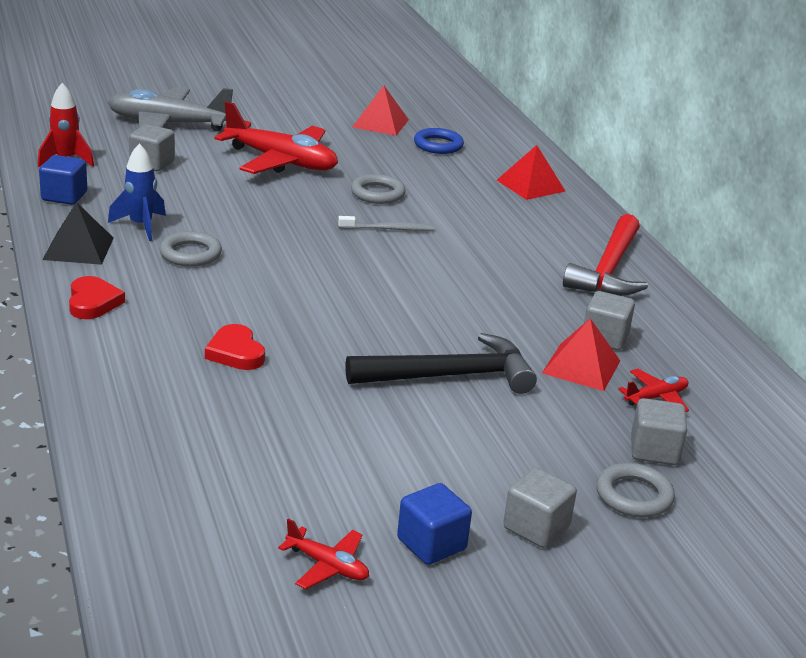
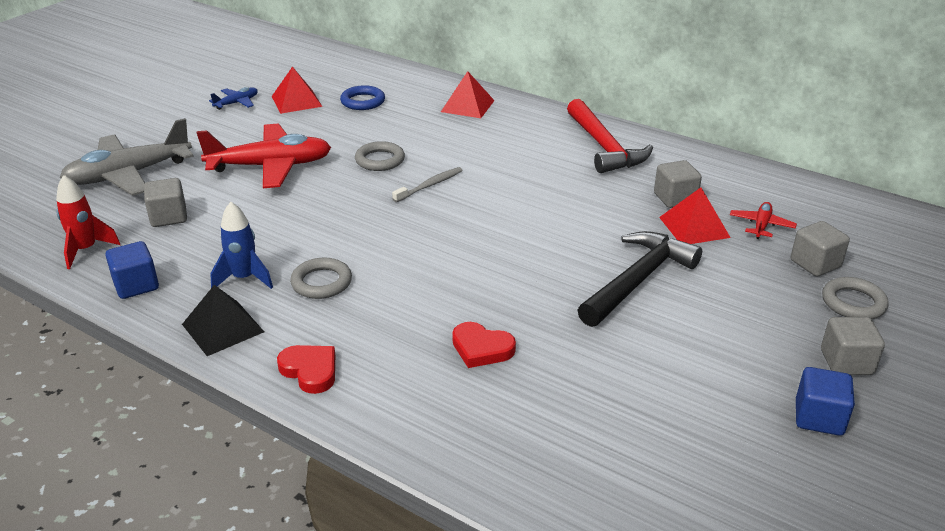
camera: 35 degrees left, 5 degrees up
red plane [278,518,369,589] -> none
none -> blue plane [209,87,258,110]

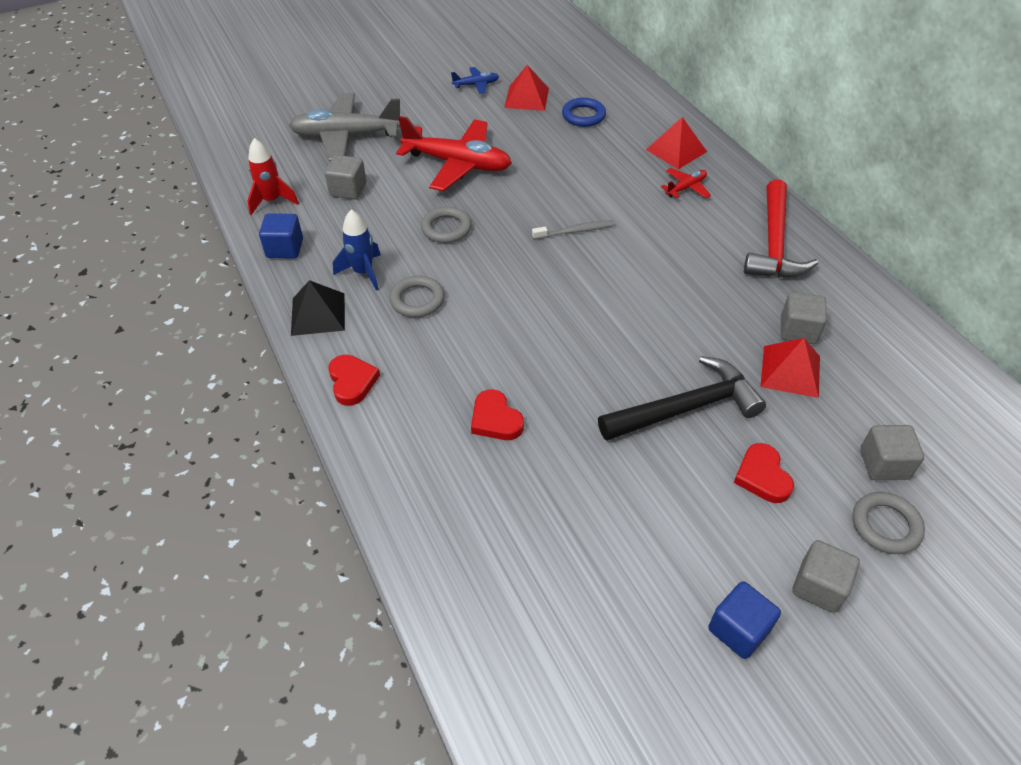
camera: 30 degrees right, 15 degrees up
grey ring [355,141,405,171] -> grey ring moved to [421,207,472,243]
red plane [730,202,797,239] -> red plane moved to [661,168,711,198]
none -> red heart [734,443,794,503]

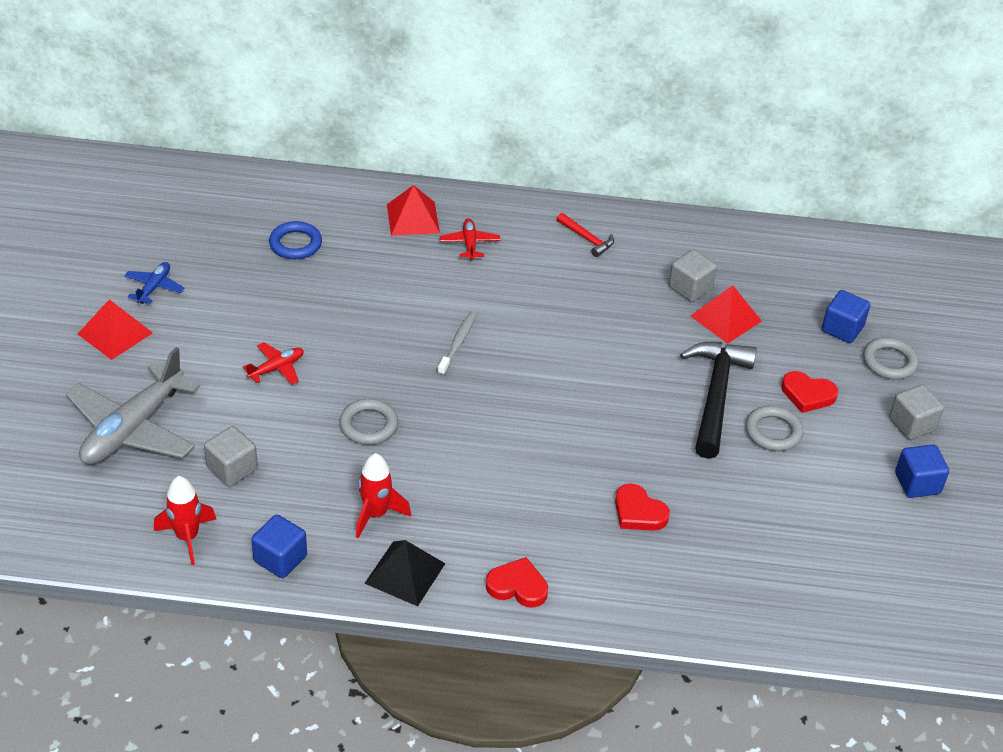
camera: 60 degrees left, 5 degrees down
blue rocket [333,210,381,291] -> red rocket [356,453,411,538]
grey ring [390,276,445,317] -> grey ring moved to [745,405,804,451]
red plane [396,116,512,191] -> red plane [243,342,304,385], size x0.46
red heart [471,389,524,440] -> red heart turned 45 degrees clockwise [615,483,670,531]
red pyramid [504,65,549,111] -> red pyramid moved to [78,299,153,360]
red hammer [744,179,818,278] -> red hammer [557,213,614,257], size x0.48
grey cube [860,425,924,480] -> blue cube [822,290,870,343]

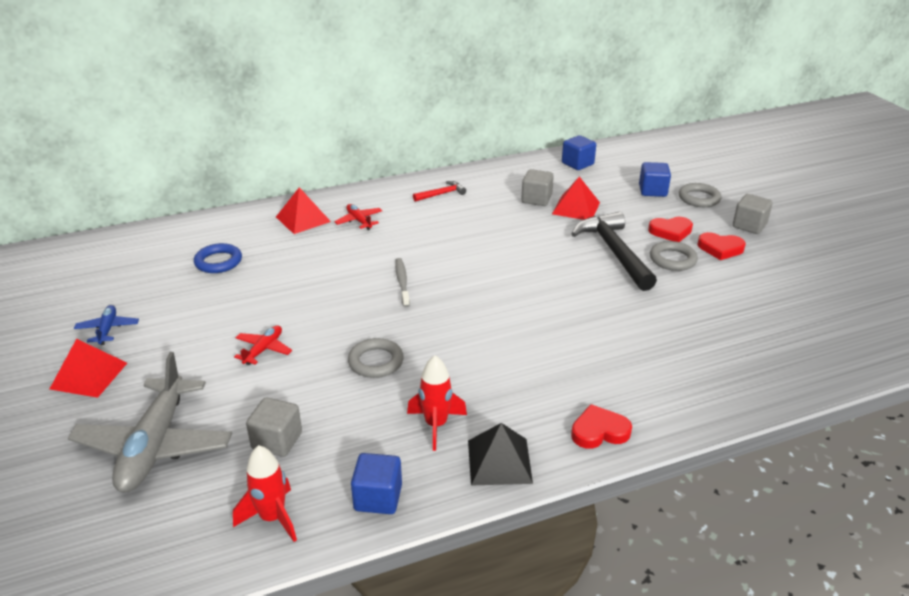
camera: 25 degrees left, 10 degrees down
red hammer [557,213,614,257] -> red hammer turned 45 degrees counterclockwise [413,181,466,202]
red heart [615,483,670,531] -> red heart moved to [697,232,746,260]
blue cube [895,444,949,498] -> blue cube moved to [562,135,596,170]

